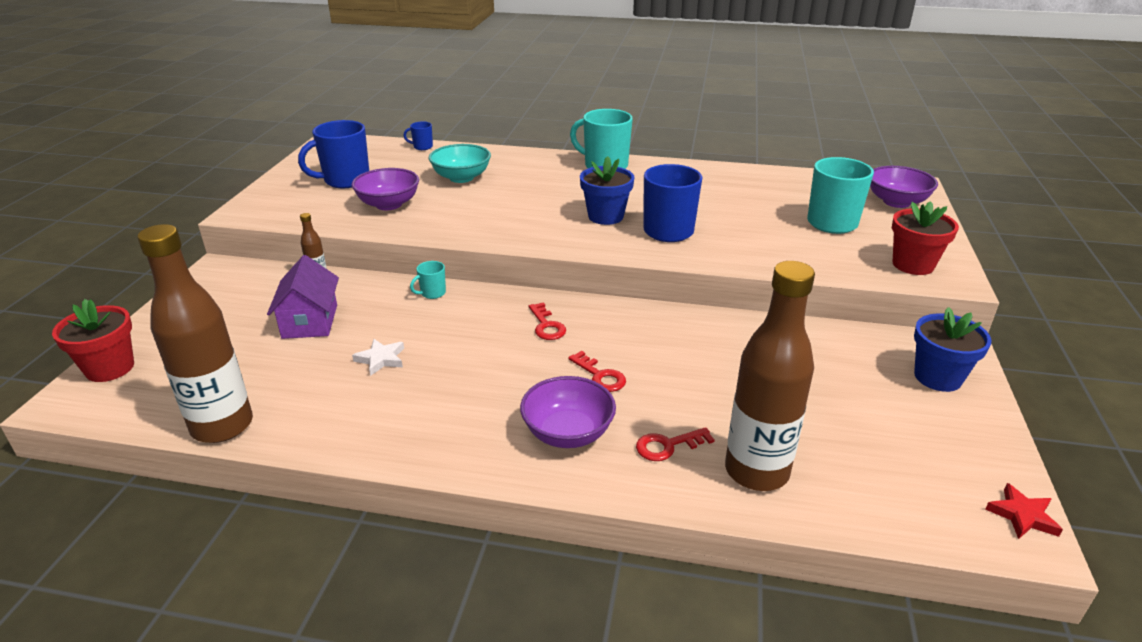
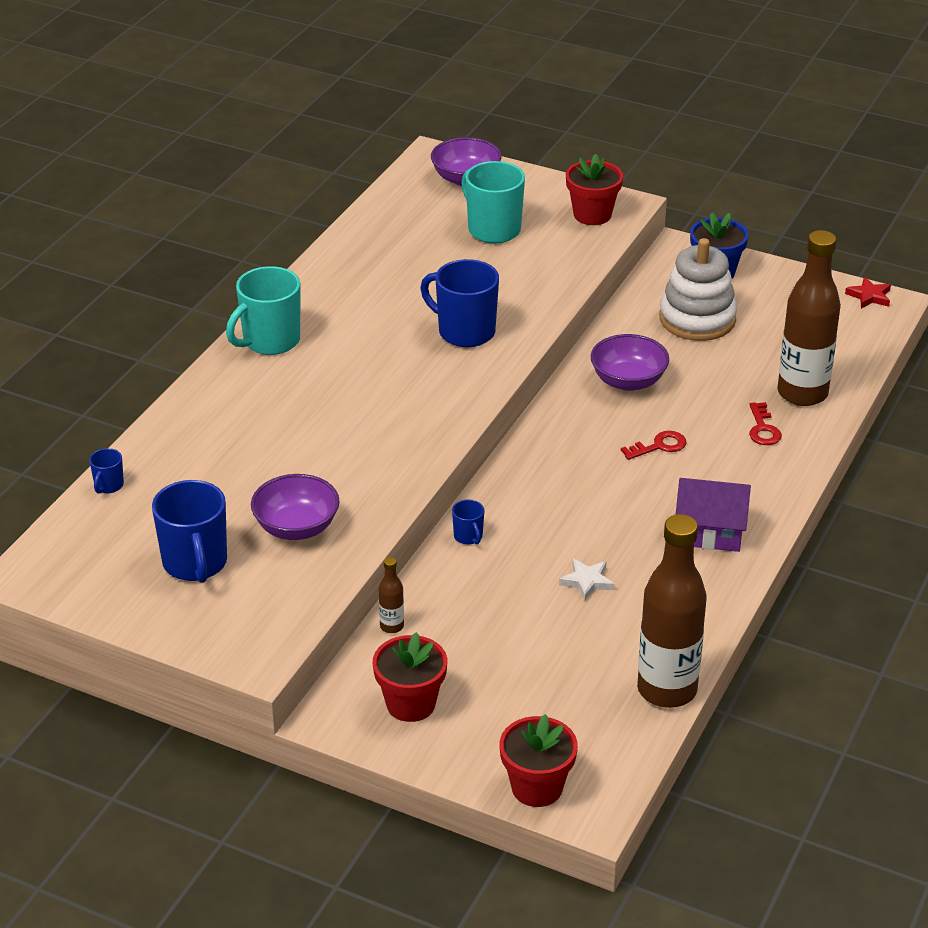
camera: 75 degrees left, 5 degrees up
purple house [267,255,339,339] -> purple house moved to [676,478,751,552]
turquoise mug [410,261,446,299] -> blue mug [452,499,484,545]
turquoise bowl [429,144,491,183] -> none
purple bowl [520,376,616,448] -> purple bowl moved to [591,334,669,391]
red key [529,302,566,340] -> none
blue flower pot [580,156,634,225] -> none
none -> red flower pot [373,632,447,722]
none -> white stacking toy [659,238,737,341]

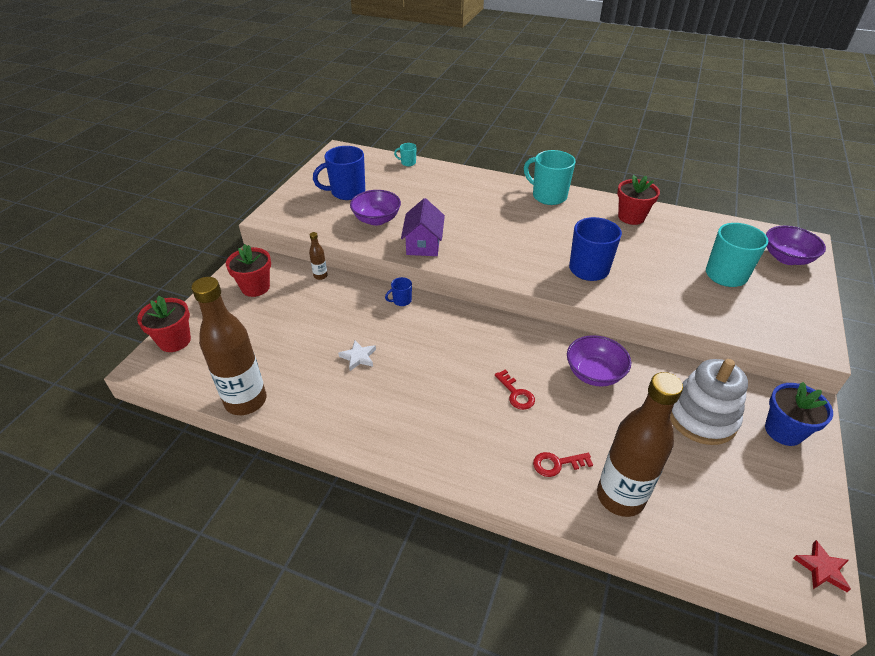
camera: 85 degrees right, 5 degrees up
blue mug [89,448,124,494] -> turquoise mug [394,143,416,166]
red flower pot [566,154,623,225] -> red flower pot moved to [617,175,660,225]
purple house [676,478,751,552] -> purple house moved to [401,198,445,256]

